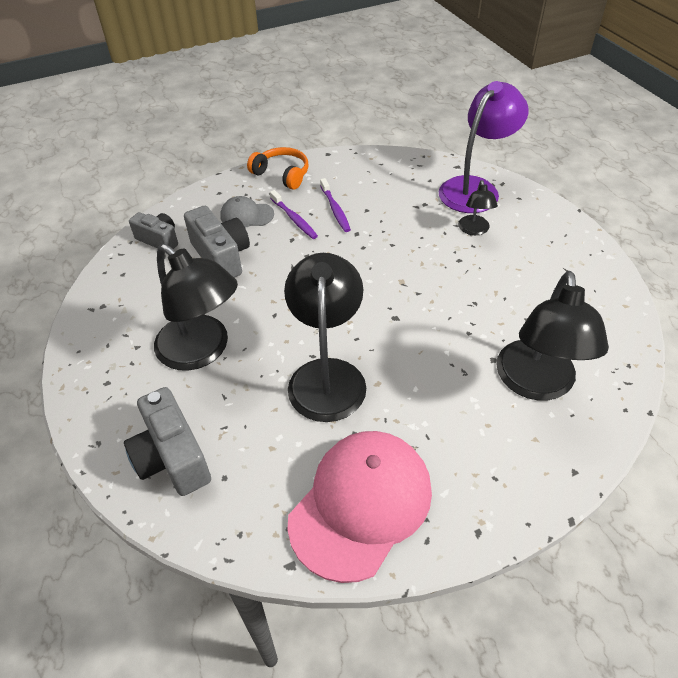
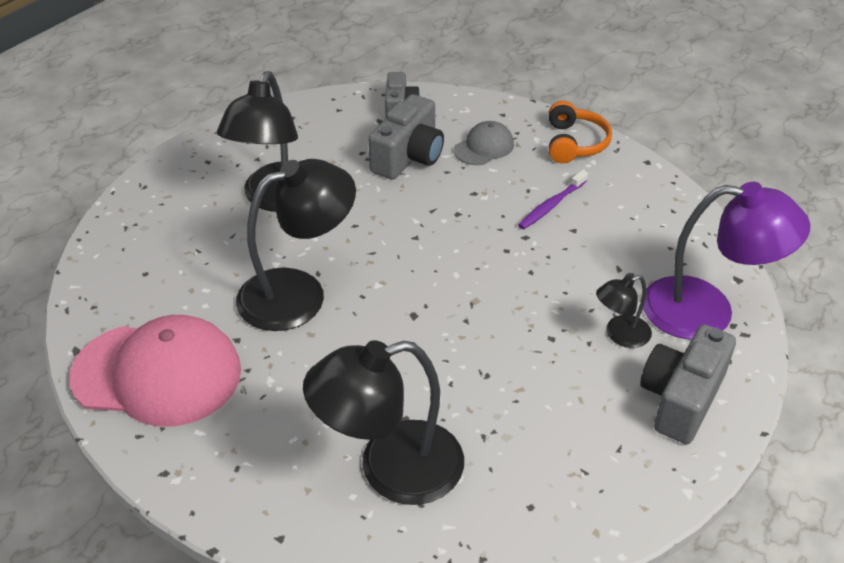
camera: 60 degrees right, 5 degrees down
grey camera [124,387,211,496] -> grey camera moved to [640,324,736,444]
grey cap [220,196,274,228] -> grey cap turned 75 degrees clockwise [454,121,514,165]
purple toothbrush [270,190,318,239] -> none

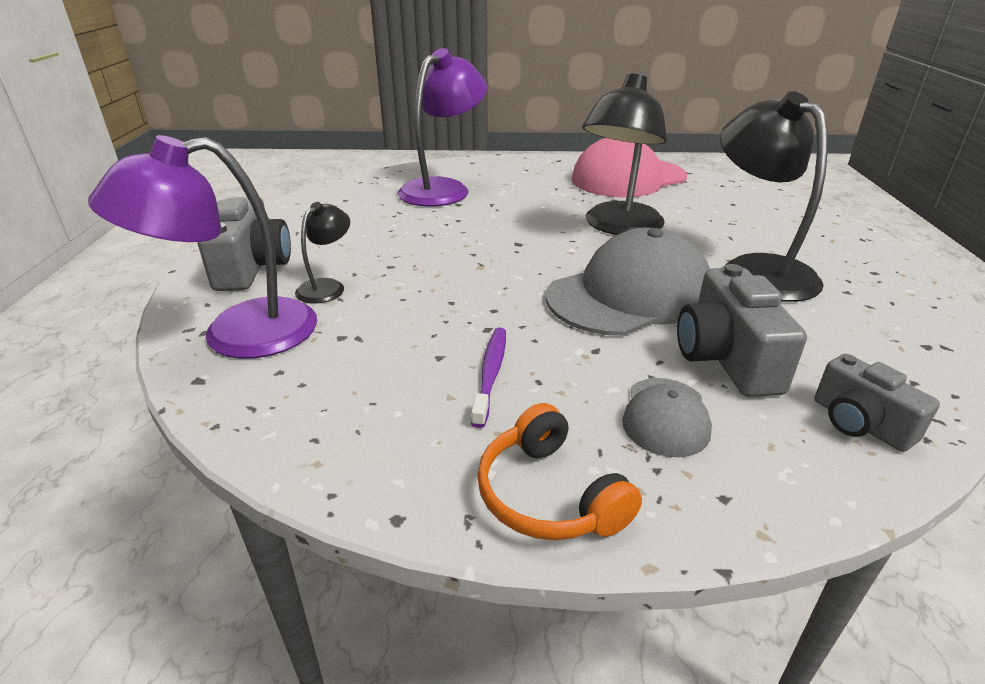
camera: 145 degrees right, 10 degrees down
black lamp [303,340,464,505] -> purple lamp [397,48,487,207]
none -> grey cap [546,227,710,336]

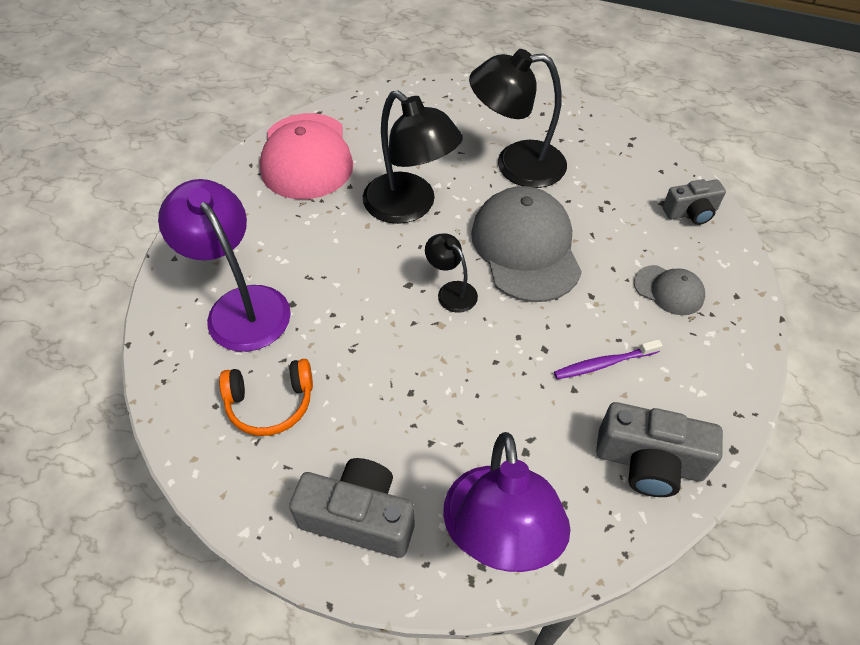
camera: 70 degrees left, 20 degrees up
black lamp [295,202,350,304] -> black lamp moved to [425,234,478,313]
purple toothbrush [471,327,506,428] -> purple toothbrush turned 45 degrees counterclockwise [554,339,663,379]
orange headphones [477,403,642,540] -> orange headphones moved to [219,359,313,436]
grey camera [677,264,807,397] -> grey camera moved to [596,402,723,497]

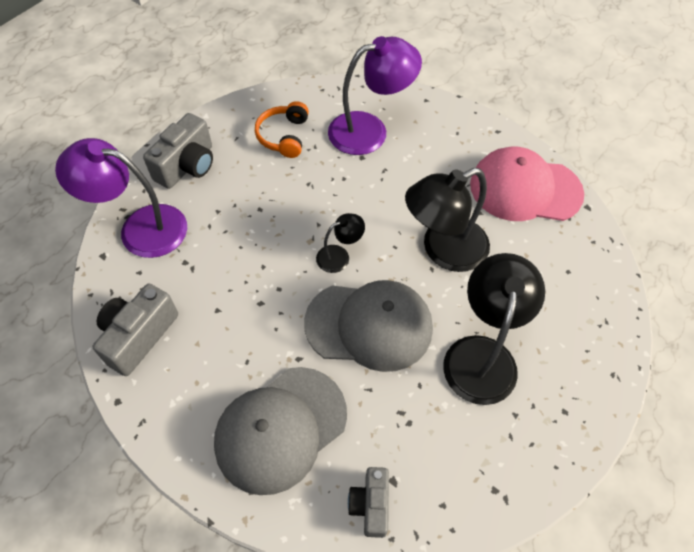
camera: 105 degrees right, 5 degrees up
purple toothbrush [554,339,663,379] -> none
grey cap [634,265,705,315] -> grey cap [214,367,347,495], size x2.04

